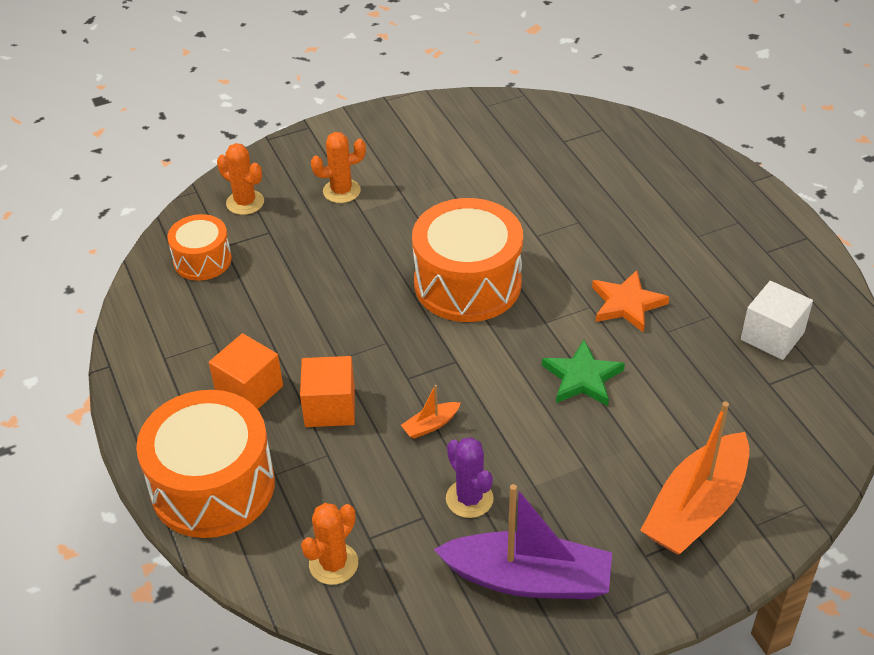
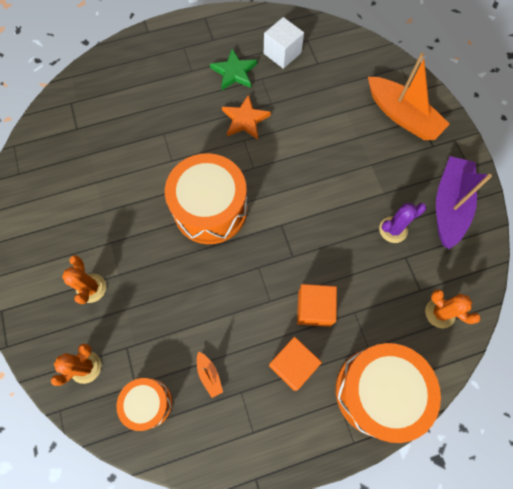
camera: 85 degrees left, 25 degrees up
orange boat [401,385,461,439] -> orange boat moved to [197,351,223,398]
green star [542,340,625,406] -> green star moved to [210,49,257,90]

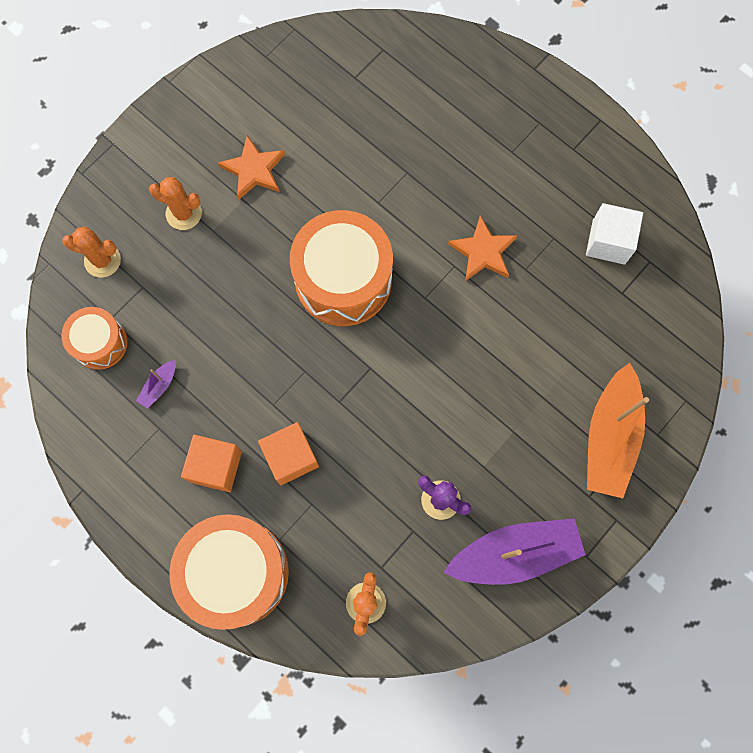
camera: 60 degrees right, 5 degrees up
orange cactus [62,255,106,304] -> orange cactus turned 60 degrees clockwise [149,177,202,230]
orange boat [197,351,223,398] -> purple boat [136,360,176,409]
green star [210,49,257,90] -> none
none -> orange star [218,135,285,200]

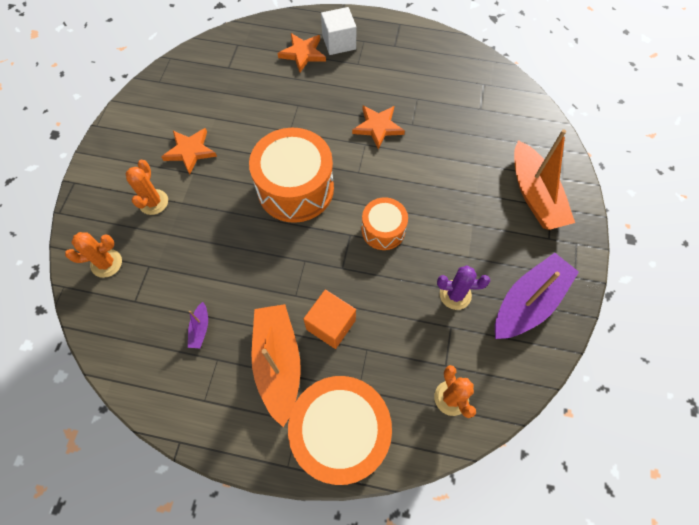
camera: 30 degrees left, 10 degrees down
orange drum [61,307,128,370] -> orange drum moved to [361,197,408,250]
orange cactus [149,177,202,230] -> orange cactus turned 75 degrees counterclockwise [126,160,168,215]
orange cube [181,435,242,492] -> orange boat [251,304,301,427]
white cube [586,203,643,265] -> white cube moved to [321,7,357,55]
none -> orange star [277,33,326,72]

